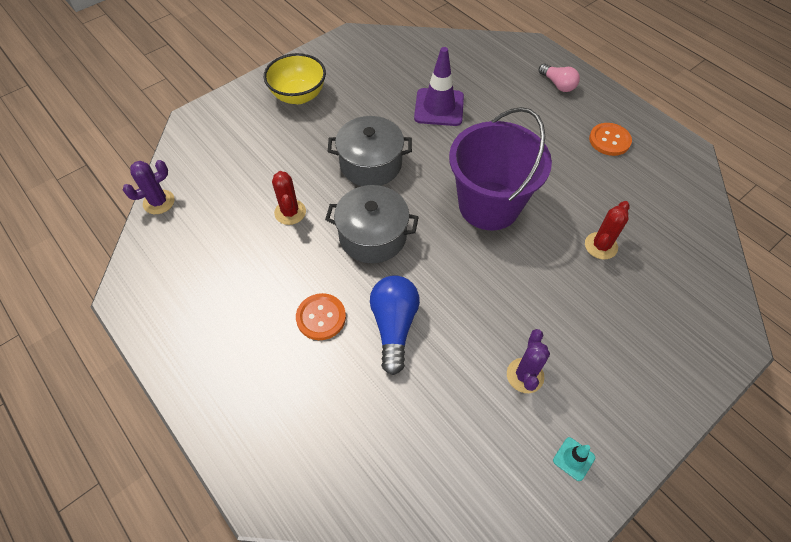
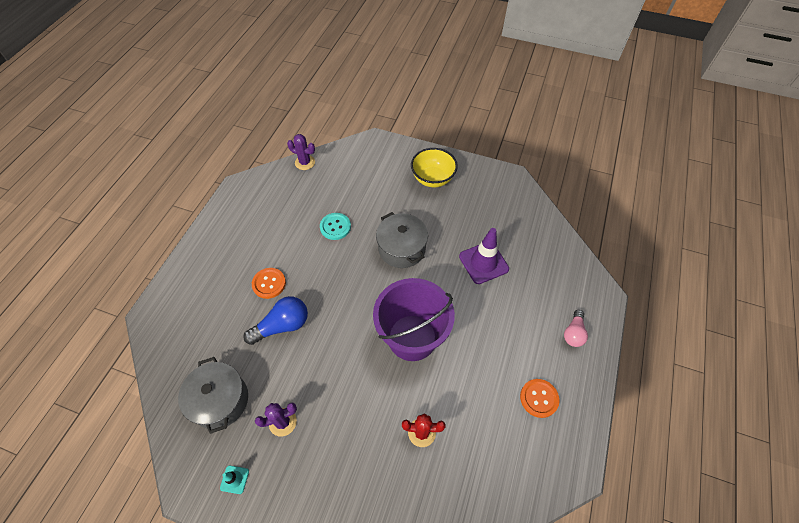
camera: 60 degrees right, 0 degrees up
red cactus [272,171,306,225] -> turquoise button [320,213,351,240]
grey pot [325,185,419,263] -> grey pot moved to [178,357,248,434]

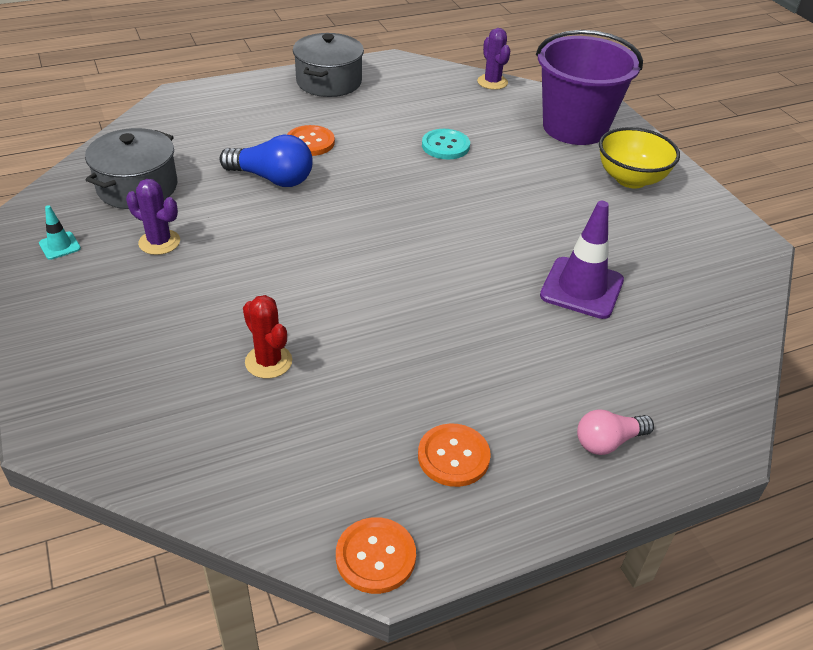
camera: 45 degrees right, 15 degrees down
purple bucket [373,278,455,361] -> purple bucket moved to [536,30,643,145]
grey pot [376,212,428,268] -> grey pot moved to [293,33,364,97]
none -> orange button [336,517,416,594]

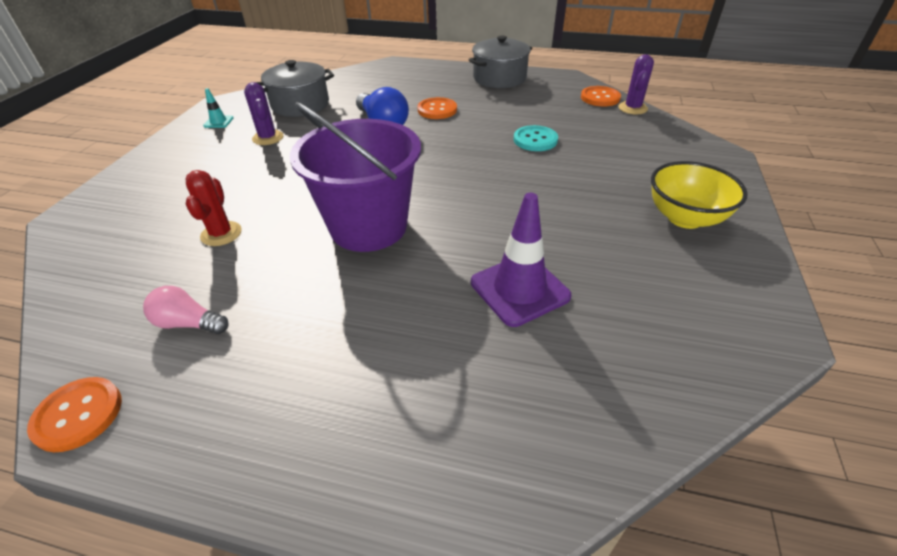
camera: 40 degrees right, 0 degrees up
orange button [418,424,491,487] -> orange button moved to [581,86,621,106]
purple bucket [536,30,643,145] -> purple bucket moved to [290,102,421,252]
pink light bulb [577,409,654,455] -> pink light bulb moved to [143,286,229,334]

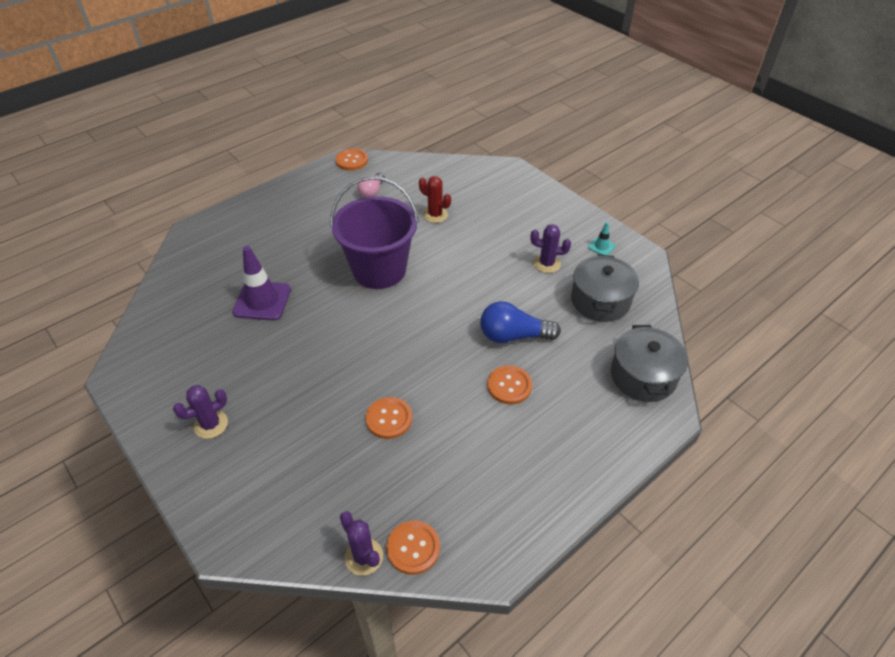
camera: 125 degrees right, 5 degrees up
pink light bulb [143,286,229,334] -> pink light bulb turned 150 degrees clockwise [357,172,385,198]
grey pot [469,36,532,88] -> grey pot moved to [611,325,688,402]
turquoise button [514,125,558,151] -> orange button [366,397,412,439]
yellow bowl [651,161,748,229] -> purple cactus [173,385,228,439]

